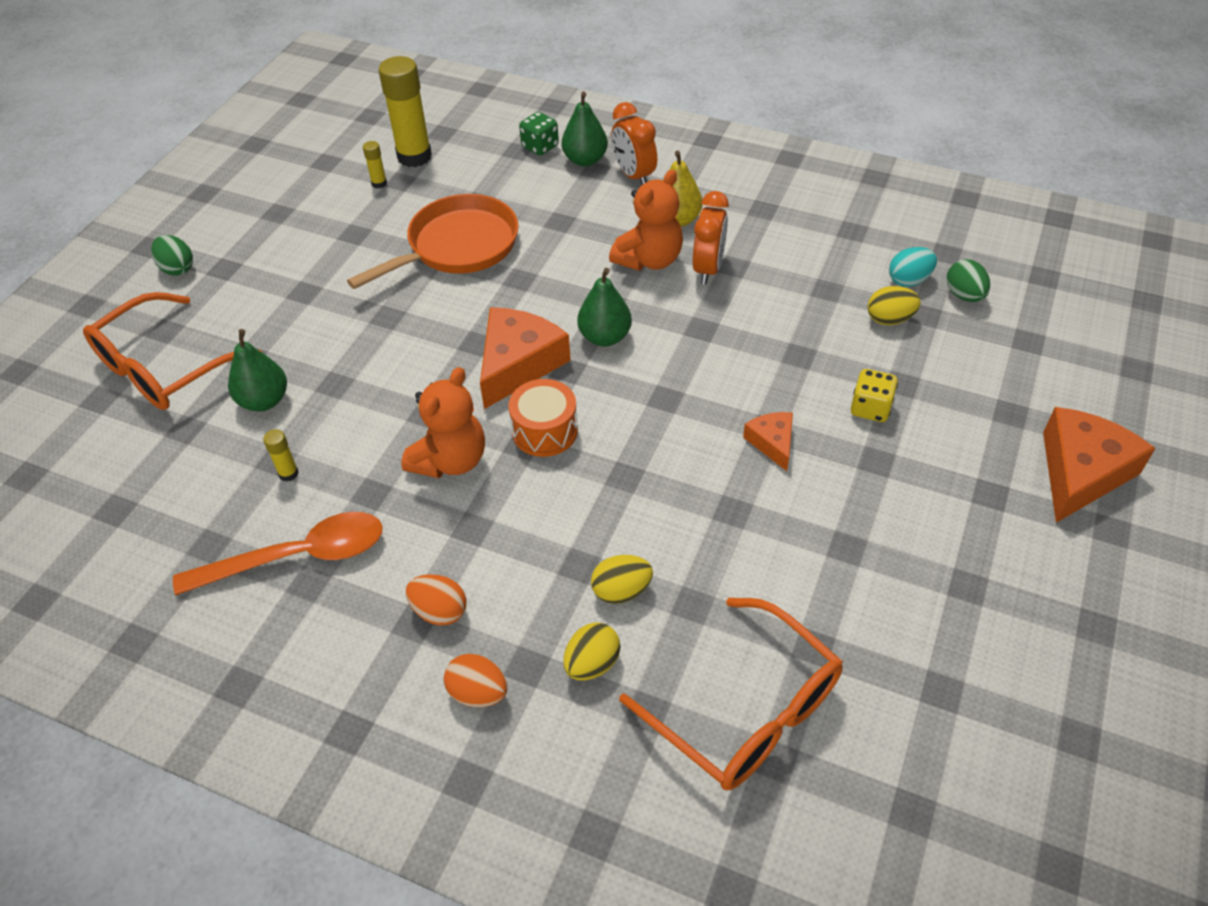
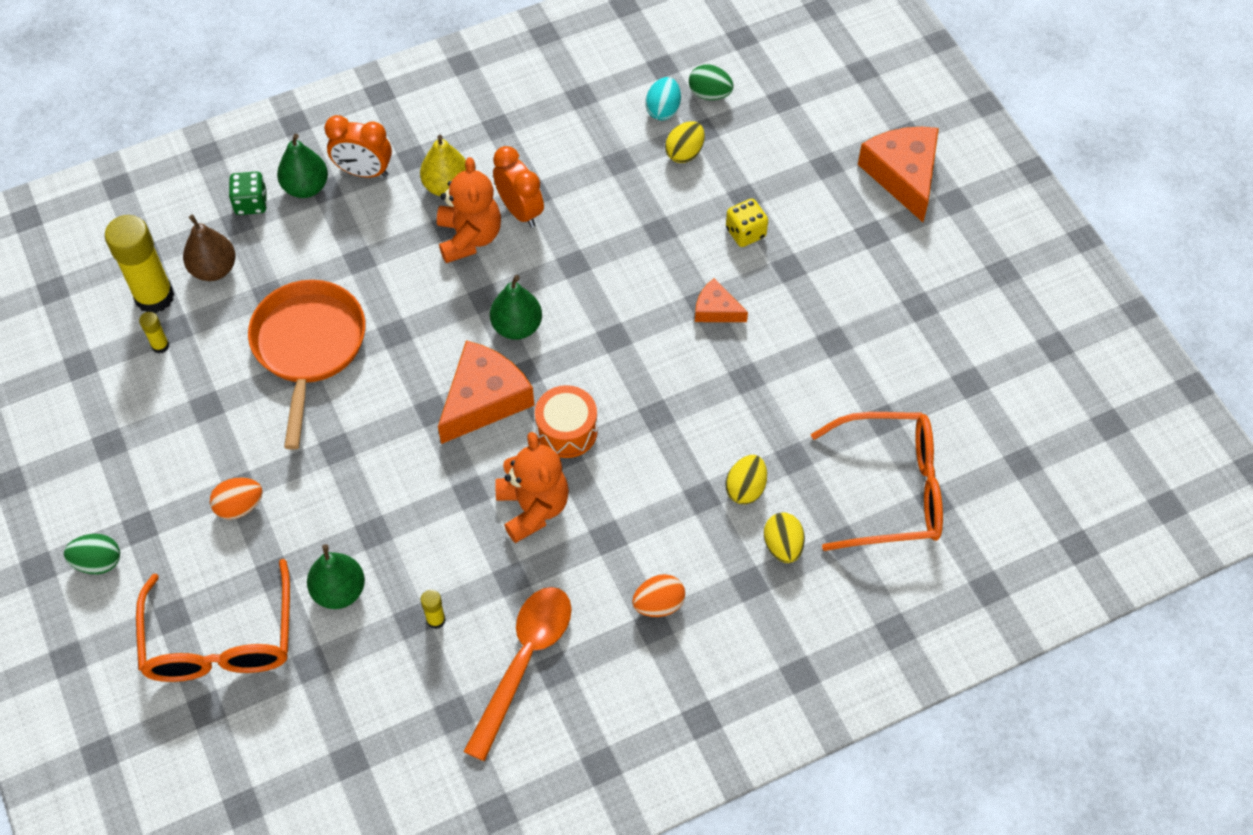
camera: 50 degrees left, 10 degrees up
orange egg [444,654,507,707] -> orange egg moved to [210,478,263,520]
orange cheese [480,307,571,409] -> orange cheese turned 60 degrees clockwise [438,340,535,444]
none -> brown pear [183,215,236,281]

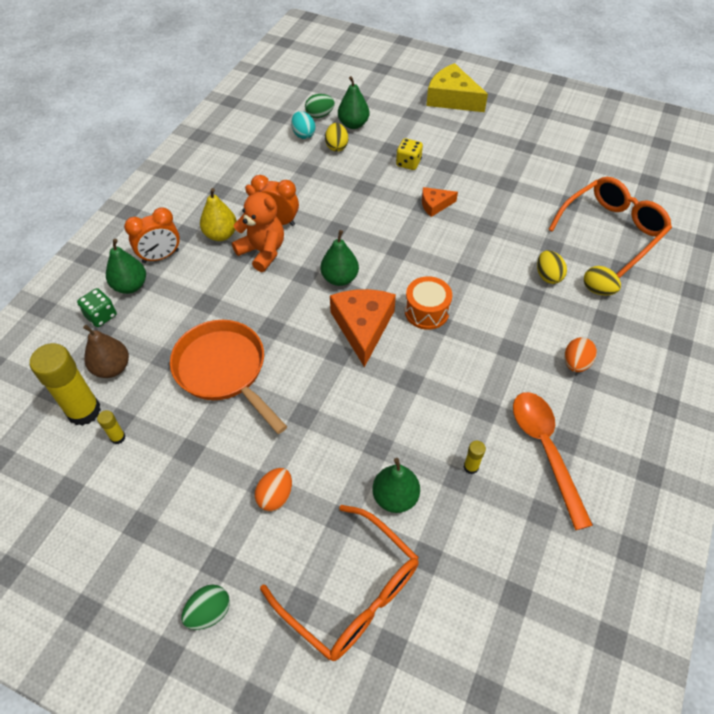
camera: 40 degrees left, 5 degrees down
orange teddy bear [495,432,569,543] -> none
orange cheese [858,127,939,222] -> yellow cheese [426,63,488,112]
none -> green pear [338,76,369,129]

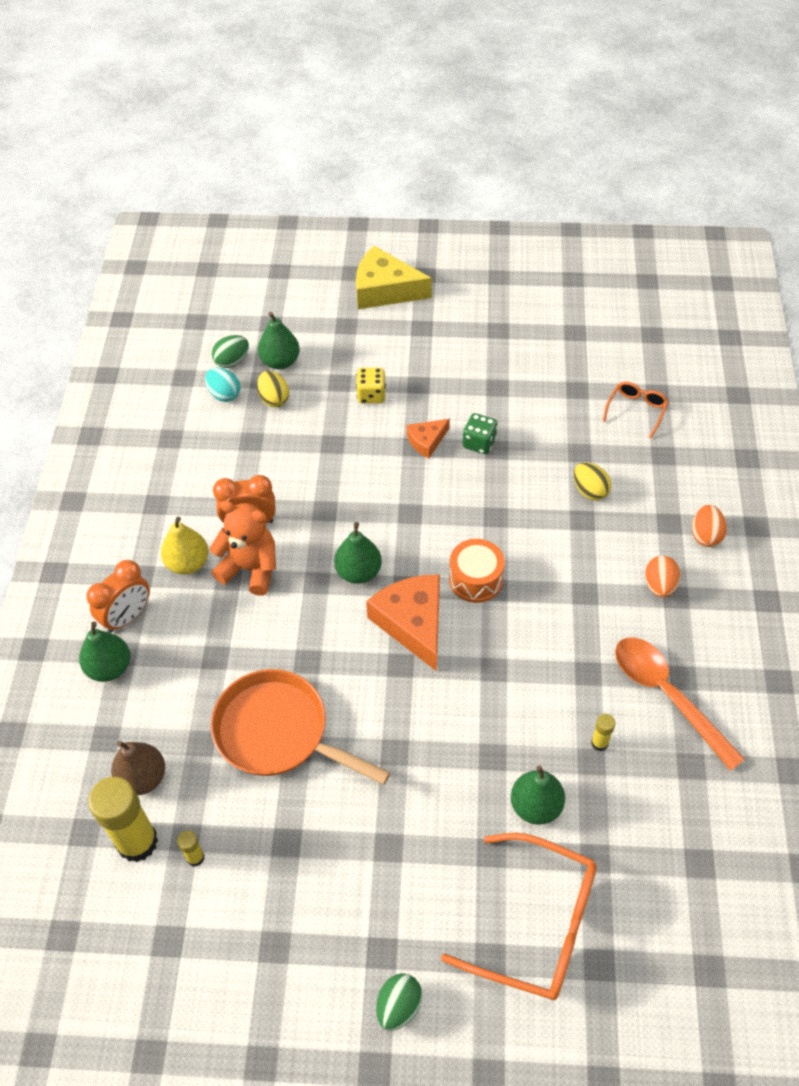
camera: 20 degrees left, 0 degrees up
green dice [77,288,117,327] -> green dice moved to [463,413,498,454]
orange egg [255,468,292,511] -> orange egg moved to [692,505,727,547]
orange glasses [548,177,672,278] -> orange glasses [603,382,668,438], size x0.50
yellow egg [584,266,621,295] -> none

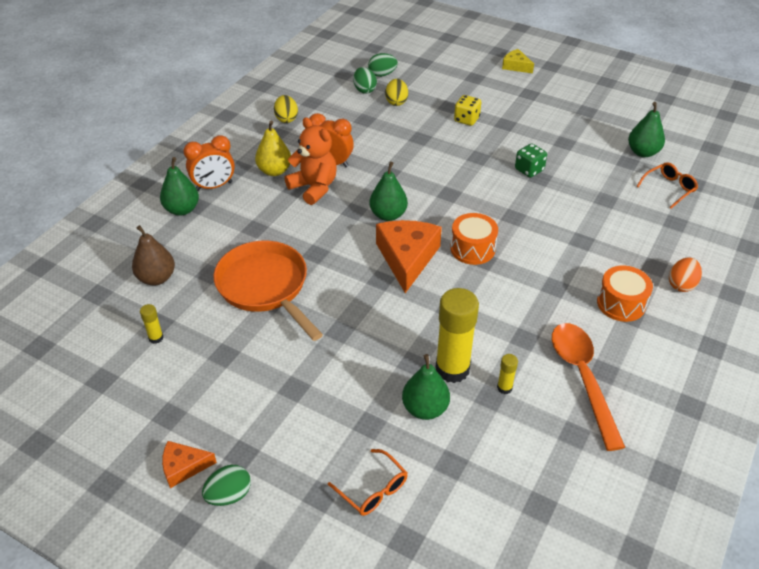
camera: 25 degrees right, 10 degrees down
yellow glue stick [88,777,158,862] -> yellow glue stick moved to [435,288,479,383]
turquoise egg [205,367,241,402] -> green egg [353,67,377,94]
green pear [258,312,300,370] -> green pear moved to [628,102,665,157]
yellow cheese [356,246,432,309] -> yellow cheese [502,49,534,73], size x0.53
orange cheese [407,419,450,458] -> orange cheese moved to [162,441,217,488]
orange glasses [441,833,597,1000] -> orange glasses [328,449,408,516], size x0.50
yellow egg [573,462,611,500] -> yellow egg moved to [274,95,298,123]
orange egg [645,556,680,598] -> orange drum [597,266,653,322]

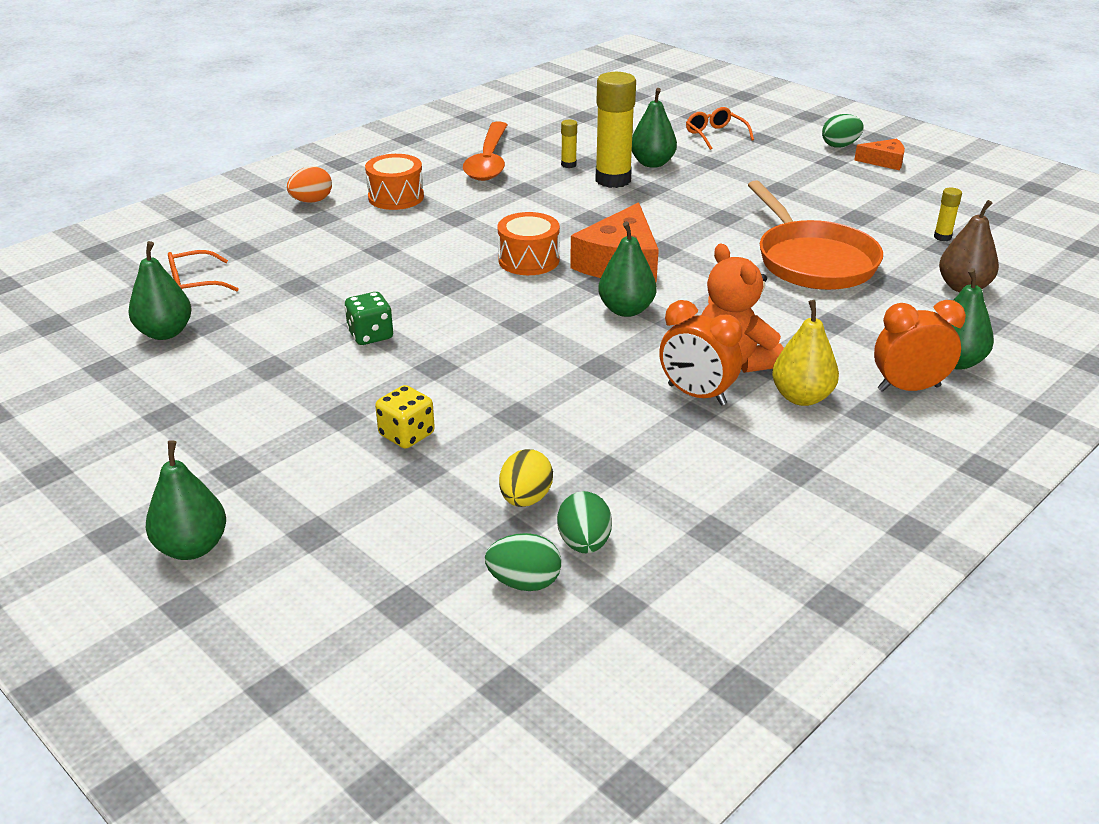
camera: 165 degrees left, 10 degrees down
yellow egg [274,95,298,123] -> none
yellow cheese [502,49,534,73] -> green pear [146,440,226,560]

